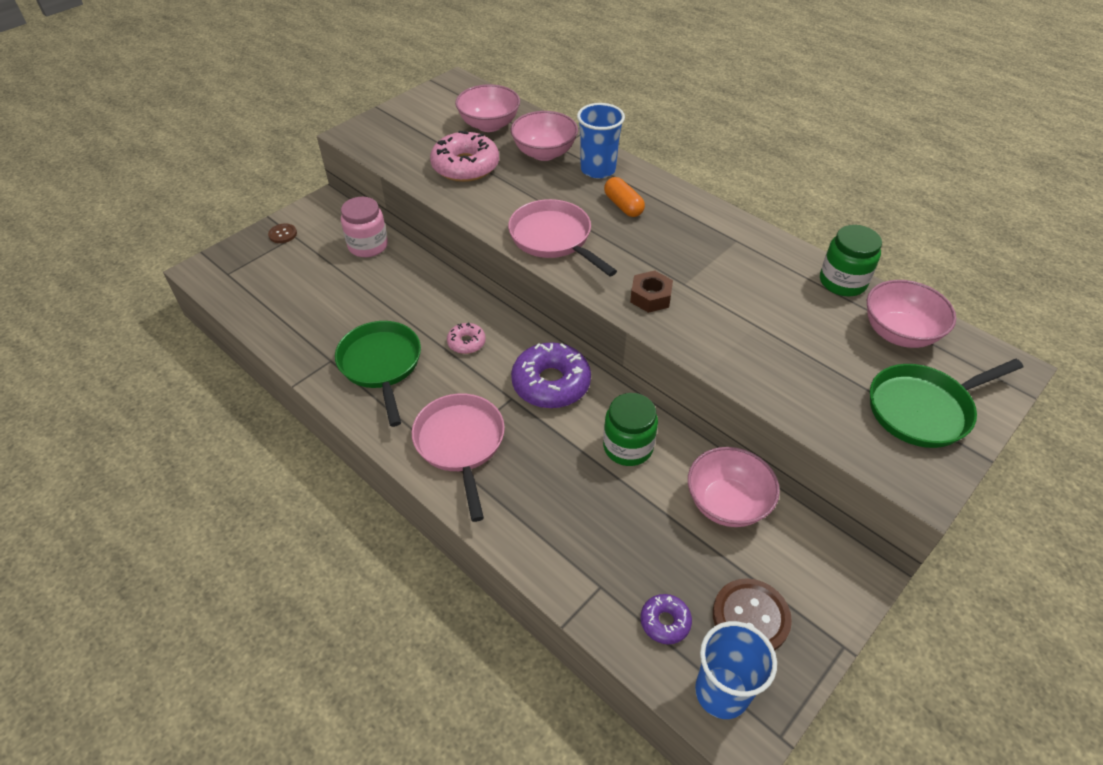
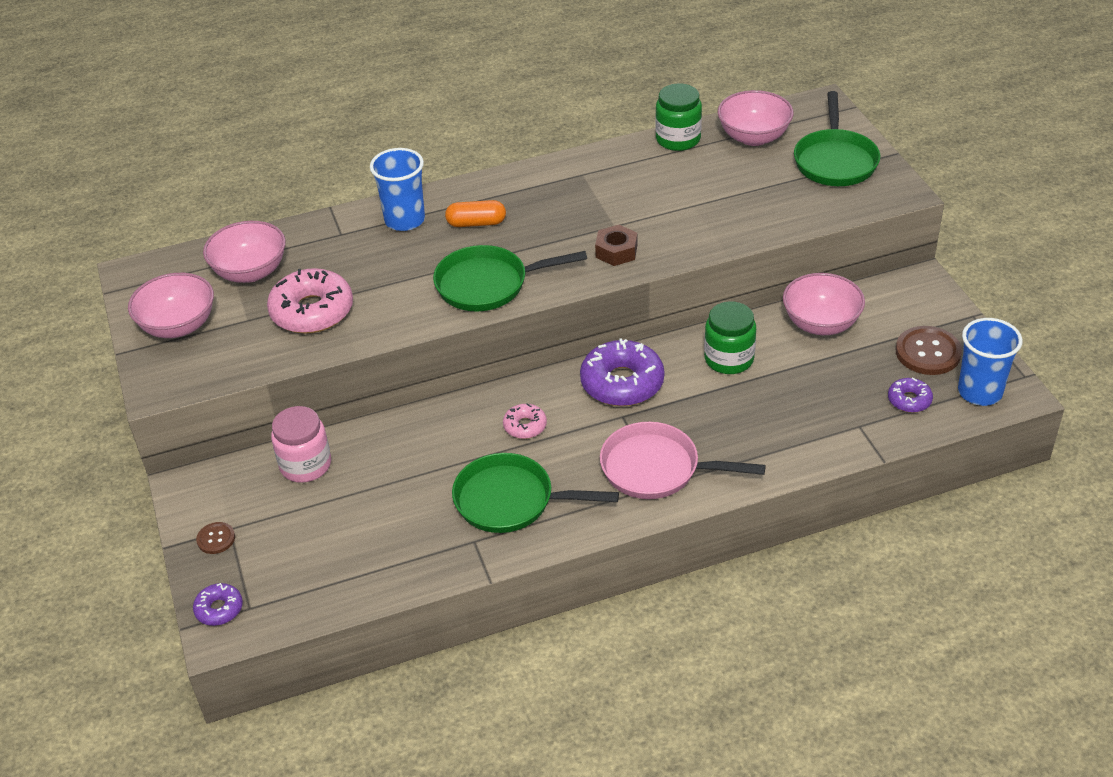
camera: 60 degrees left, 5 degrees down
pink pan [508,199,617,276] -> green pan [433,245,587,311]
pink bowl [511,111,578,161] -> pink bowl moved to [128,273,214,338]
none -> purple donut [193,583,243,626]

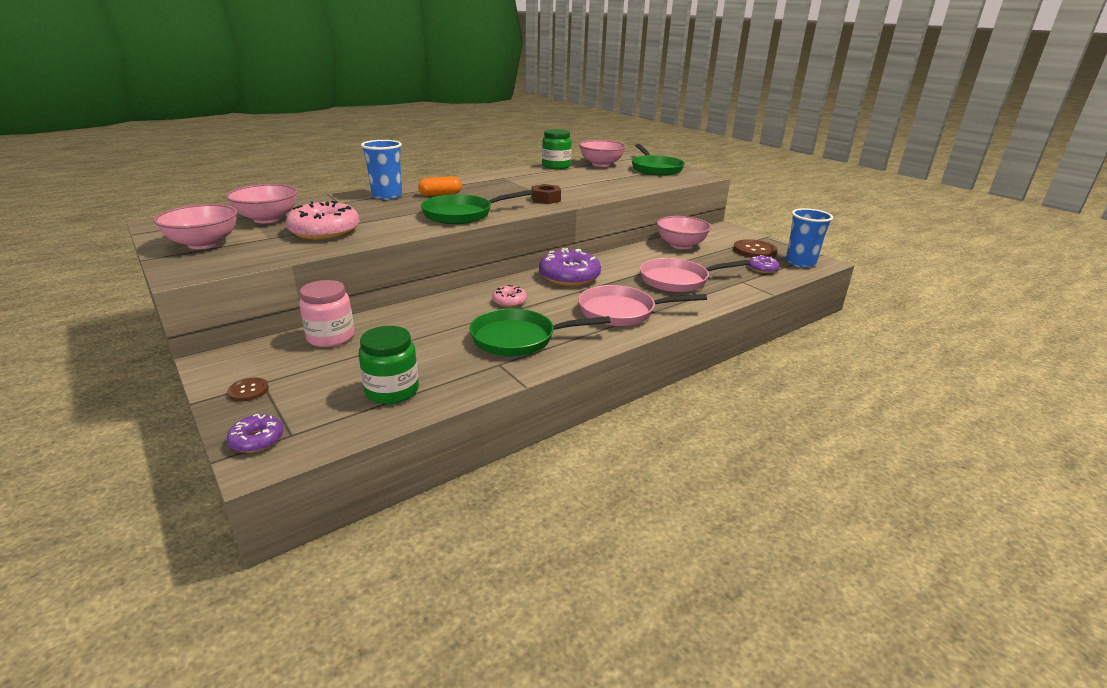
camera: 20 degrees left, 15 degrees down
green jar [704,301,756,374] -> green jar moved to [359,326,419,404]
none -> pink pan [640,258,750,292]

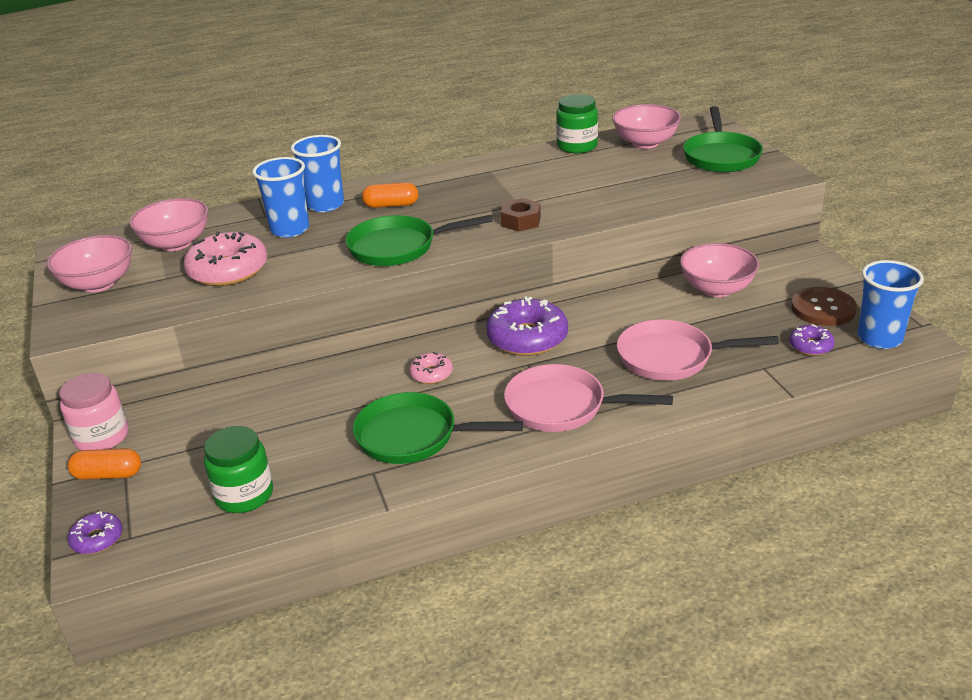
camera: 20 degrees right, 5 degrees up
brown button [227,378,269,402] -> orange capsule [68,448,141,480]
pink jar [299,280,354,347] -> pink jar moved to [59,373,129,451]
none -> blue cup [252,157,309,238]

